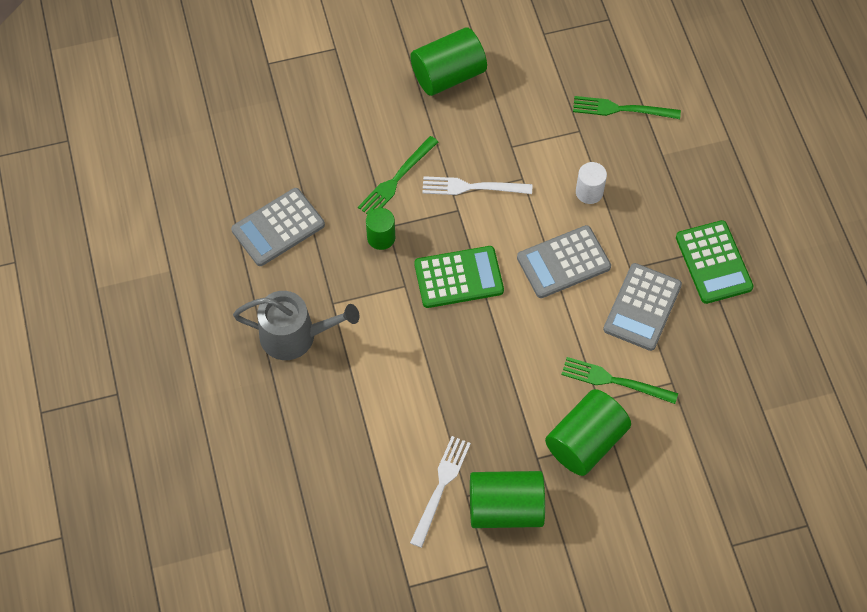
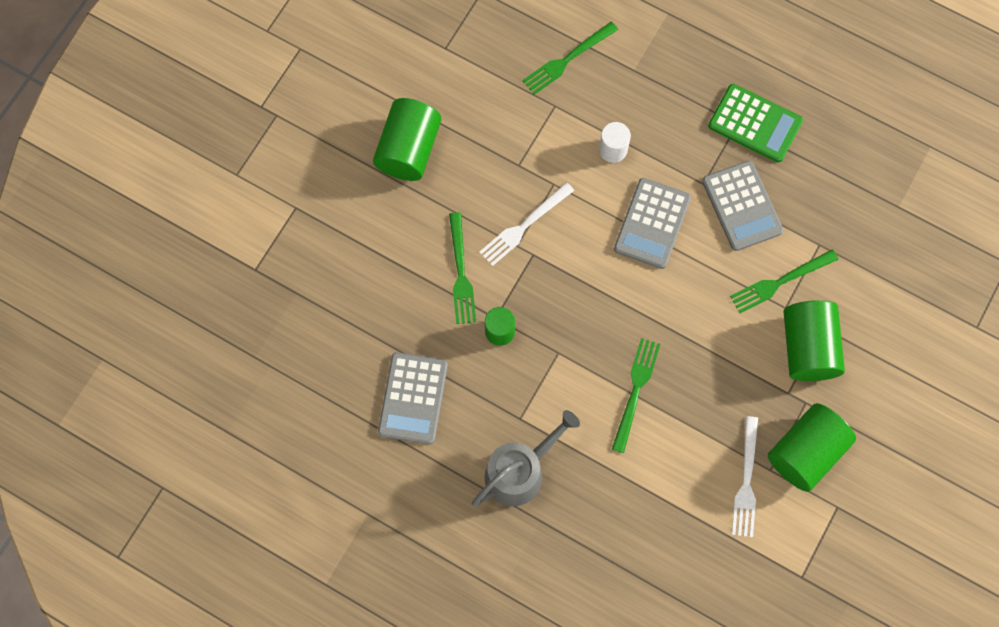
camera: 45 degrees left, 10 degrees up
white fork [410,436,471,548] -> white fork turned 150 degrees counterclockwise [732,416,758,537]
green calculator [414,246,504,308] -> none
none -> green fork [612,338,660,453]

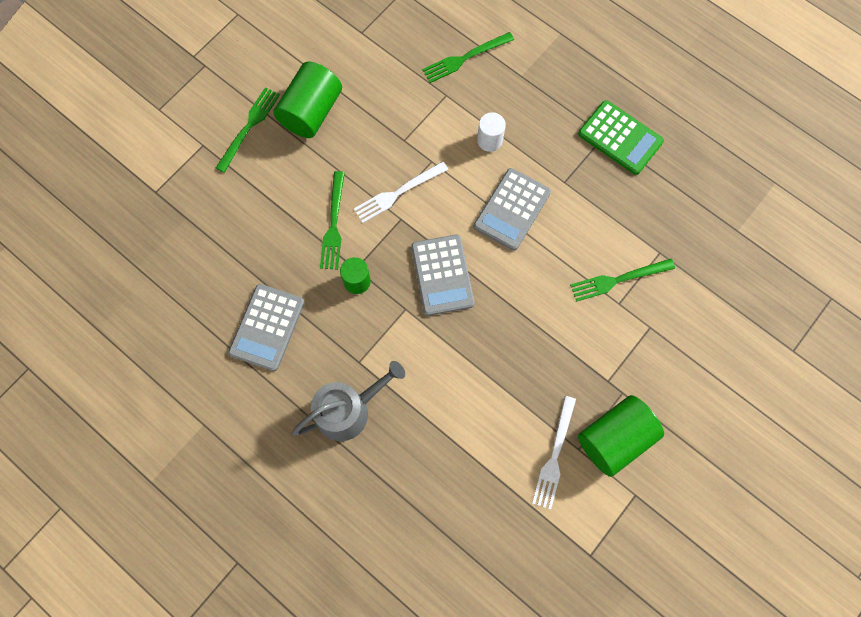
camera: 10 degrees right, 0 degrees up
green fork [612,338,660,453] -> green fork moved to [216,87,280,173]
grey calculator [702,161,783,251] -> grey calculator moved to [411,235,475,316]
green cylinder [783,300,845,381] -> none

